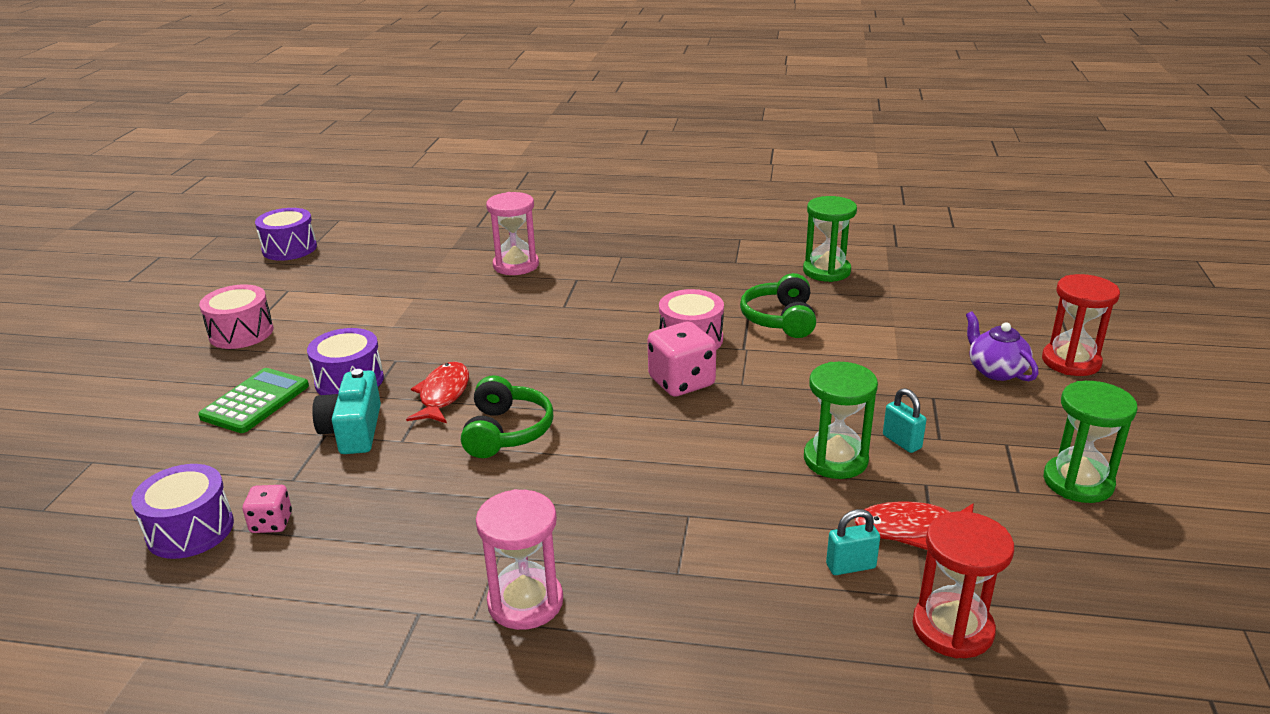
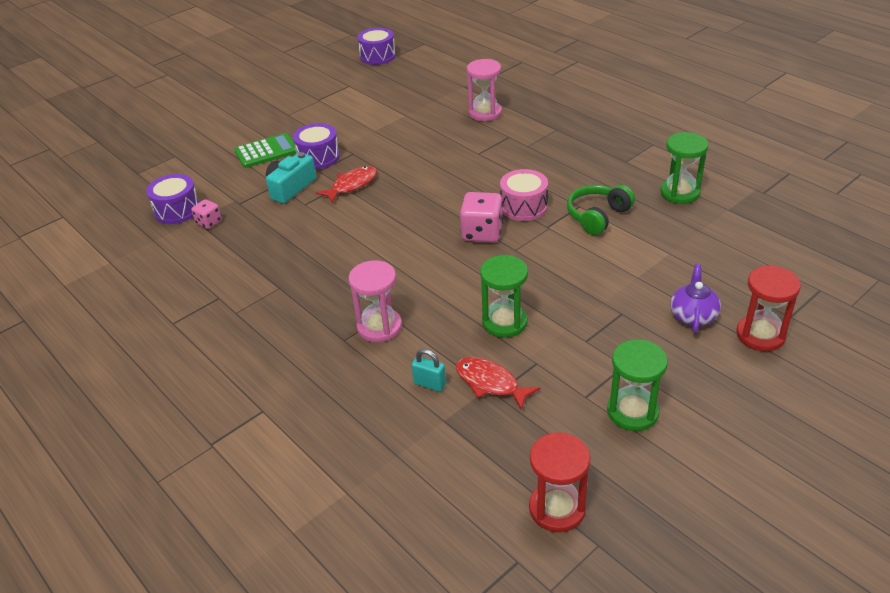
camera: 40 degrees right, 10 degrees up
pink drum [199,284,274,349] -> none
green headphones [461,375,553,458] -> none
pink hourglass [476,489,563,630] -> pink hourglass moved to [349,260,402,342]
turquoise padlock [883,388,926,453] -> none
red hourglass [912,511,1014,658] -> red hourglass moved to [529,433,590,532]

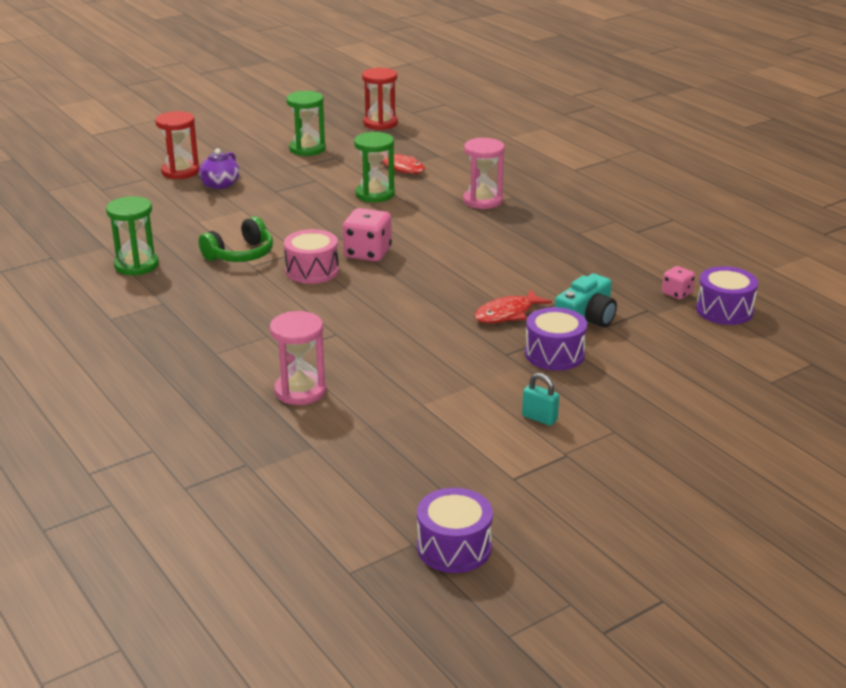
camera: 175 degrees left, 10 degrees down
green calculator [234,133,296,168] -> none
turquoise padlock [412,349,446,392] -> turquoise padlock moved to [522,373,559,426]

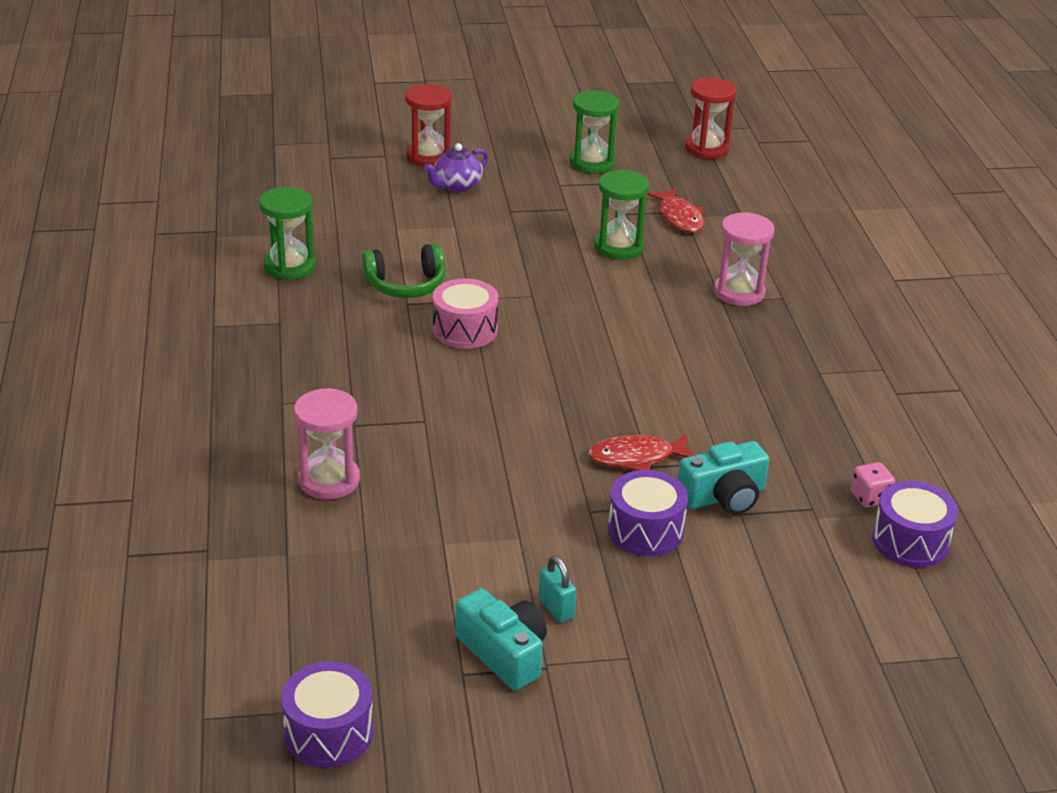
camera: 25 degrees right, 5 degrees up
pink dice [343,208,392,262] -> none
none -> turquoise camera [455,588,547,690]

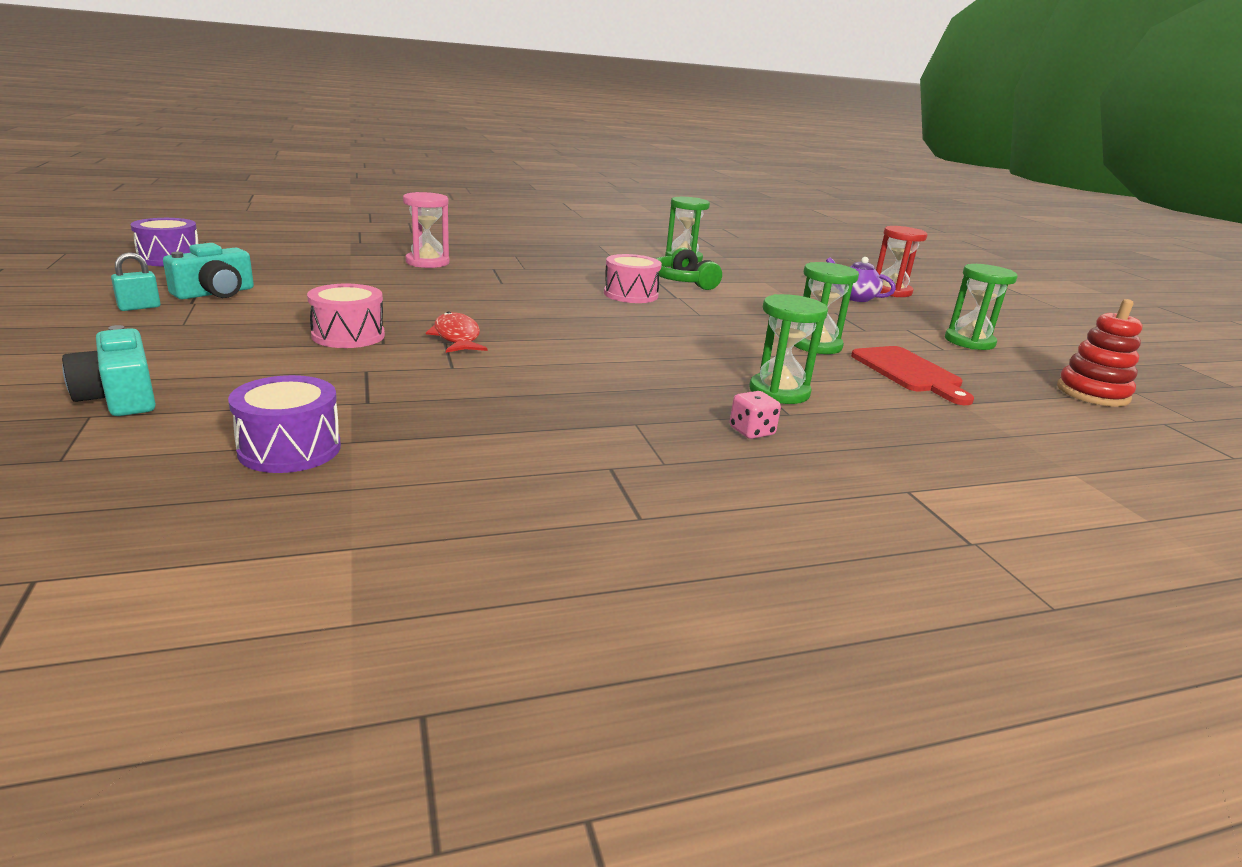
camera: 80 degrees right, 10 degrees down
turquoise padlock [538,555,576,623] -> turquoise padlock moved to [111,252,161,311]
purple drum [608,470,688,556] -> pink drum [307,284,385,348]
red fish [647,188,704,233] -> red cutting board [851,346,974,405]
turquoise camera [678,441,769,515] -> turquoise camera moved to [62,325,156,416]
red hourglass [685,78,737,159] -> red stacking toy [1057,299,1143,407]
pink hourglass [714,212,775,306] -> green hourglass [749,294,828,404]
pink dice [850,462,895,508] -> pink dice moved to [730,391,781,439]

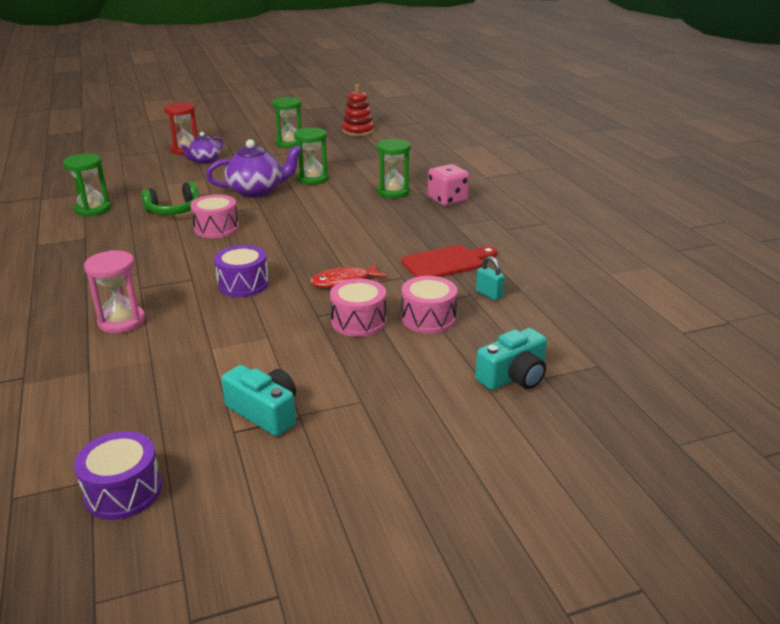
camera: 90 degrees left, 5 degrees up
turquoise padlock [111,252,161,311] -> turquoise padlock moved to [476,256,505,301]
purple drum [228,375,341,473] -> purple drum moved to [214,245,269,297]
pink dice [730,391,781,439] -> pink dice [428,164,469,206], size x1.77
red cutting board [851,346,974,405] -> red cutting board moved to [401,245,497,277]
none -> purple teapot [206,139,302,198]
none -> pink drum [401,276,457,334]

